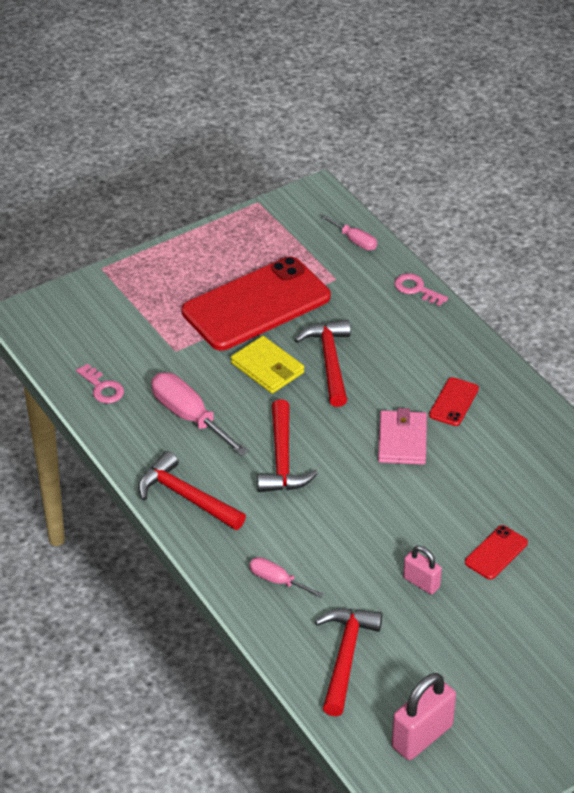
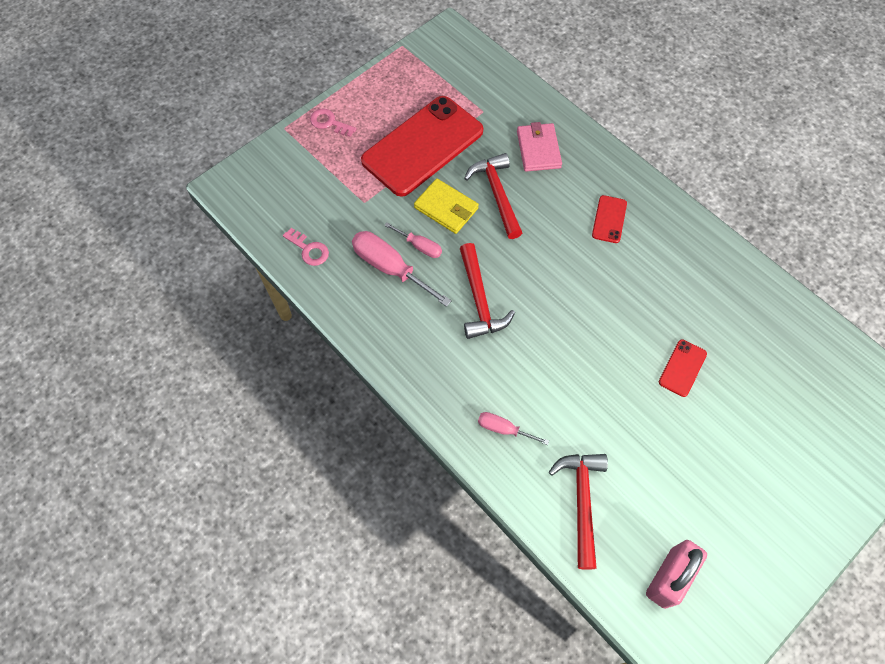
camera: 10 degrees left, 20 degrees up
red hammer [138,451,246,530] -> none
pink screwdriver [321,215,377,250] -> pink screwdriver moved to [384,222,442,258]
pink wallet [378,408,427,465] -> pink wallet moved to [517,122,562,172]
pink key [395,273,448,306] -> pink key moved to [310,109,357,137]
pink padlock [403,546,442,595] -> none

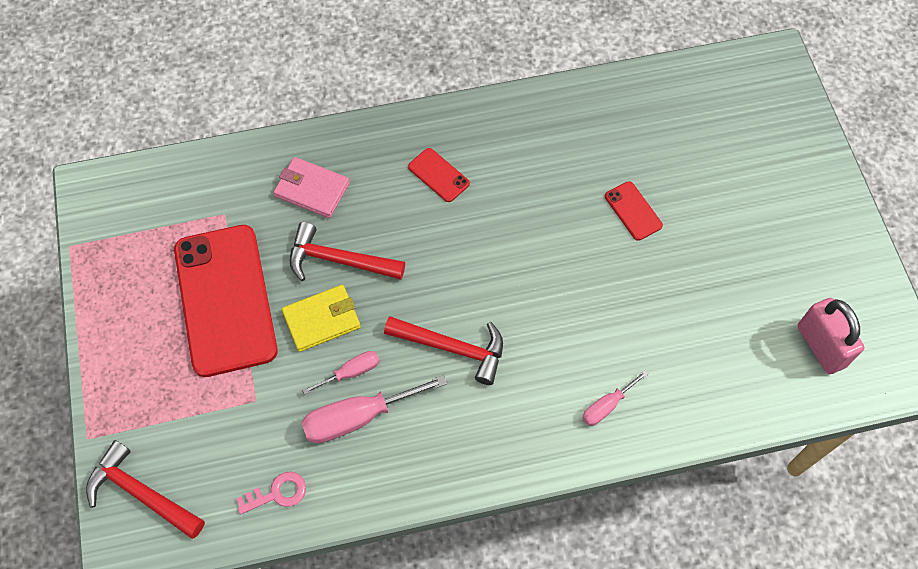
camera: 60 degrees left, 0 degrees up
pink key [310,109,357,137] -> none
red hammer [549,454,608,570] -> red hammer moved to [86,440,205,539]

